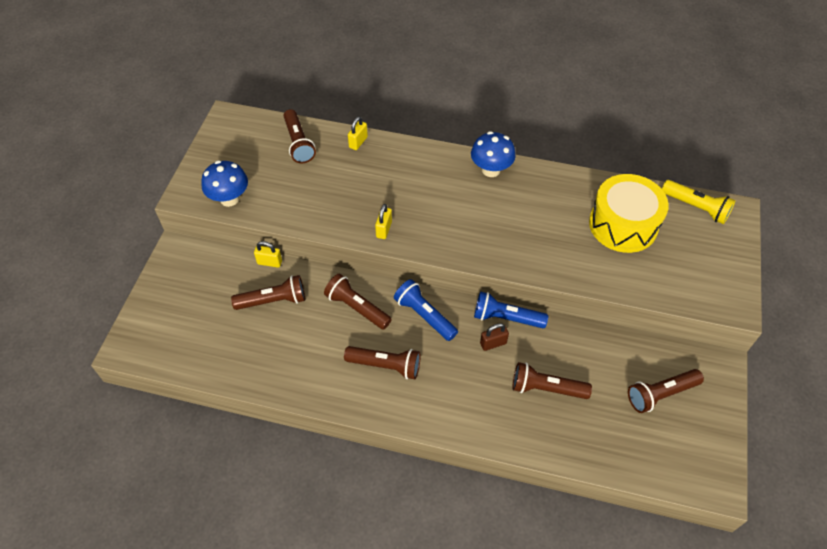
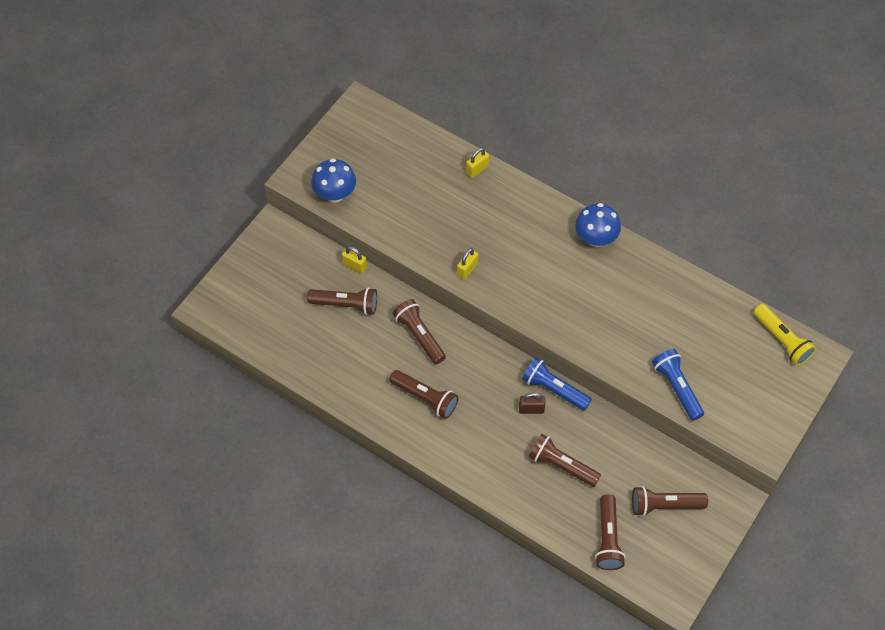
camera: 20 degrees right, 5 degrees up
brown flashlight [283,109,316,163] -> brown flashlight moved to [595,494,626,570]
blue flashlight [394,279,458,341] -> blue flashlight moved to [652,349,704,421]
yellow drum [589,174,669,253] -> none

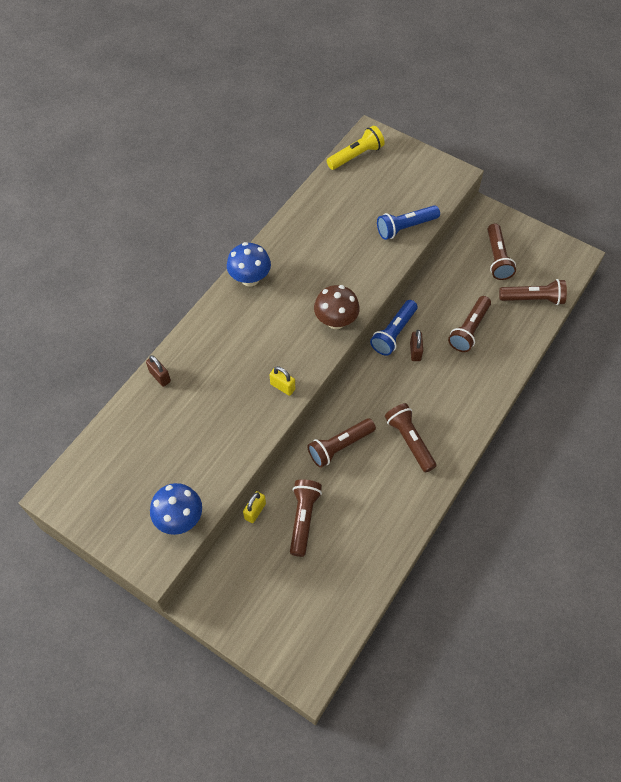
camera: 90 degrees left, 0 degrees up
brown flashlight [390,370,458,419] -> brown flashlight turned 60 degrees counterclockwise [385,403,437,473]
yellow padlock [466,148,489,178] -> brown padlock [146,355,171,387]
none -> brown mushroom [314,285,360,329]

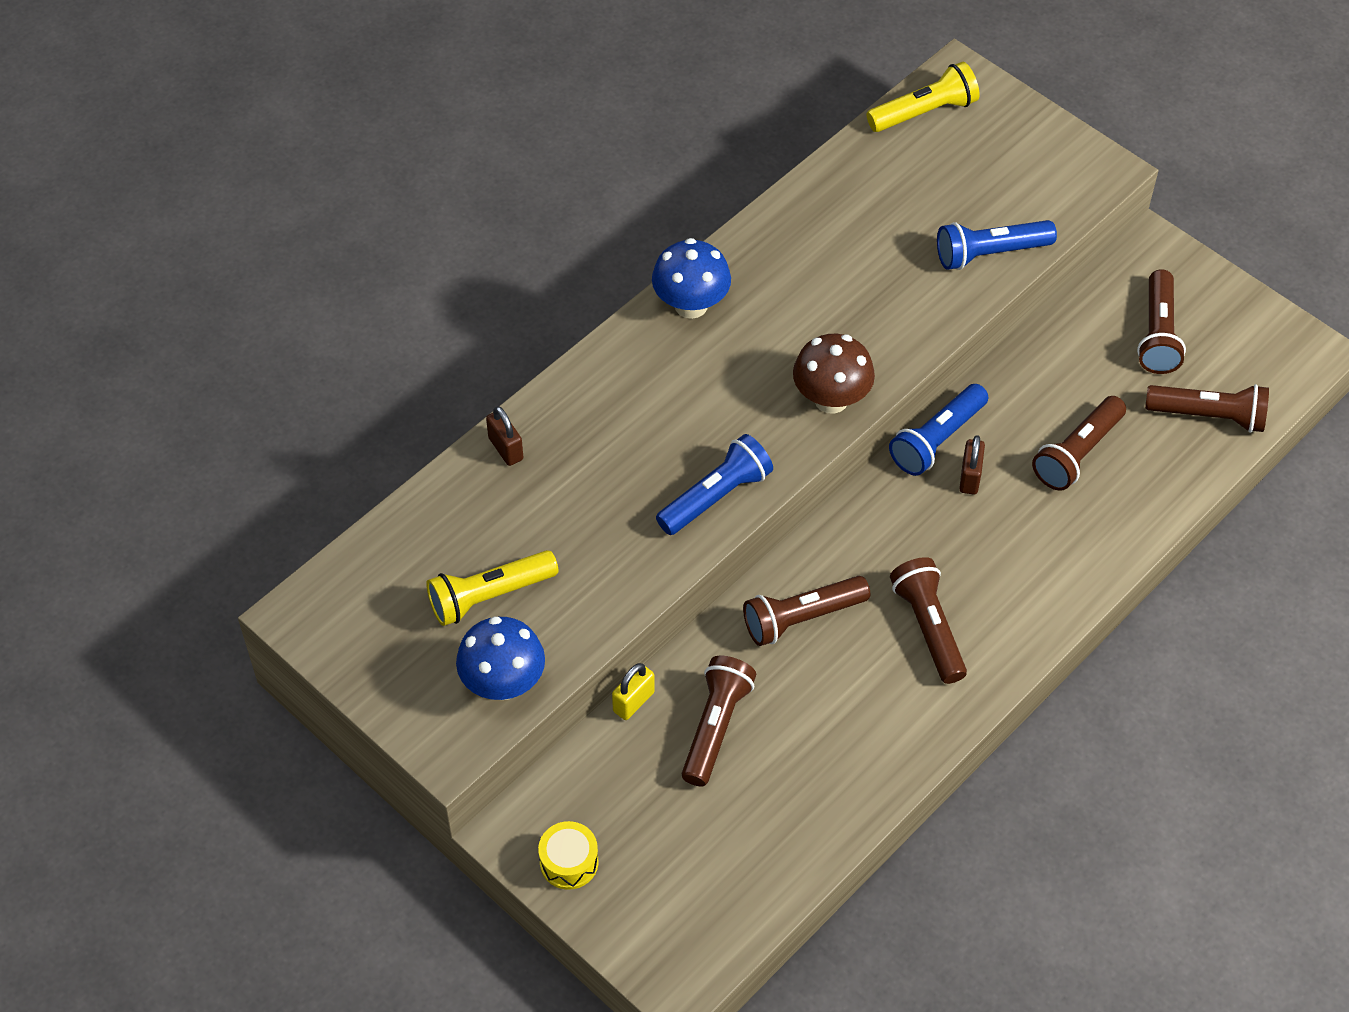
camera: 10 degrees right, 5 degrees down
yellow padlock [269,366,295,396] -> blue flashlight [656,434,773,535]
none -> yellow flashlight [426,550,559,626]
none -> yellow drum [538,821,598,890]

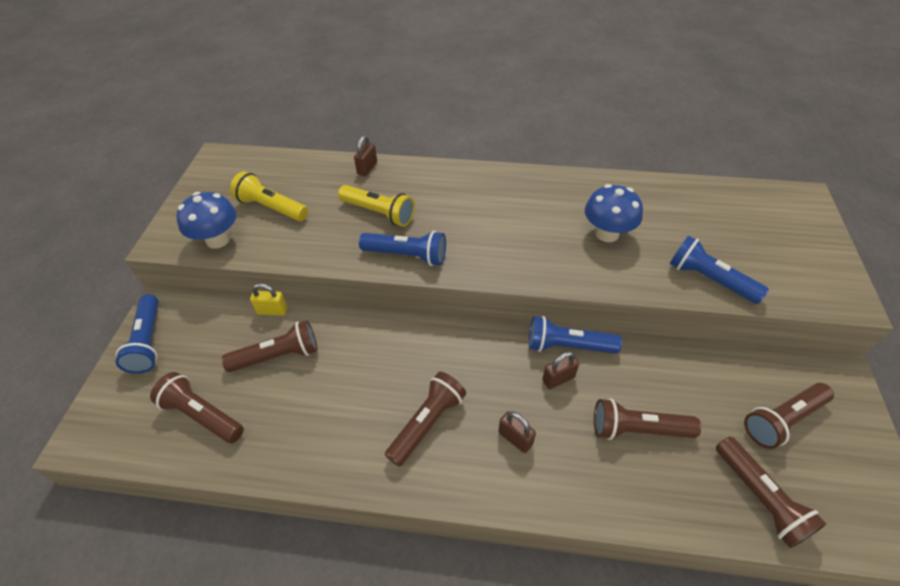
camera: 55 degrees right, 5 degrees down
yellow drum [538,821,598,890] -> blue flashlight [115,294,159,374]
blue mushroom [652,238,731,319] -> blue mushroom moved to [585,184,643,242]
brown flashlight [743,576,870,646] -> brown flashlight moved to [150,372,244,443]
brown mushroom [793,334,875,414] -> none
yellow flashlight [866,62,979,132] -> yellow flashlight moved to [338,185,415,227]
none -> brown padlock [498,411,536,453]

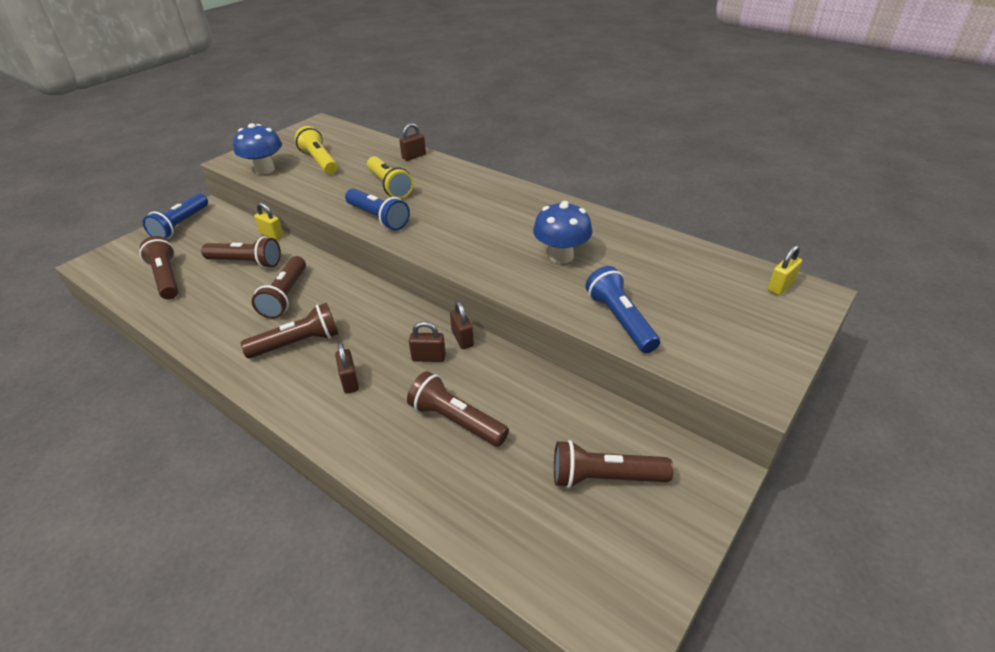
camera: 30 degrees right, 10 degrees down
blue flashlight [529,316,622,353] -> brown padlock [450,301,474,349]
brown flashlight [716,437,826,548] -> brown flashlight moved to [252,256,306,319]
none -> yellow padlock [768,245,802,295]

